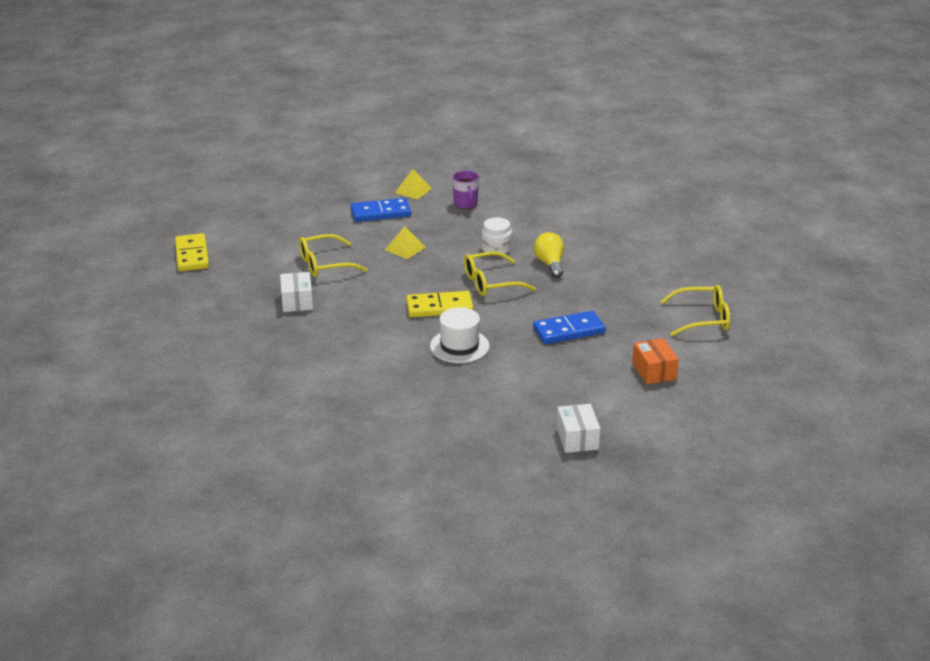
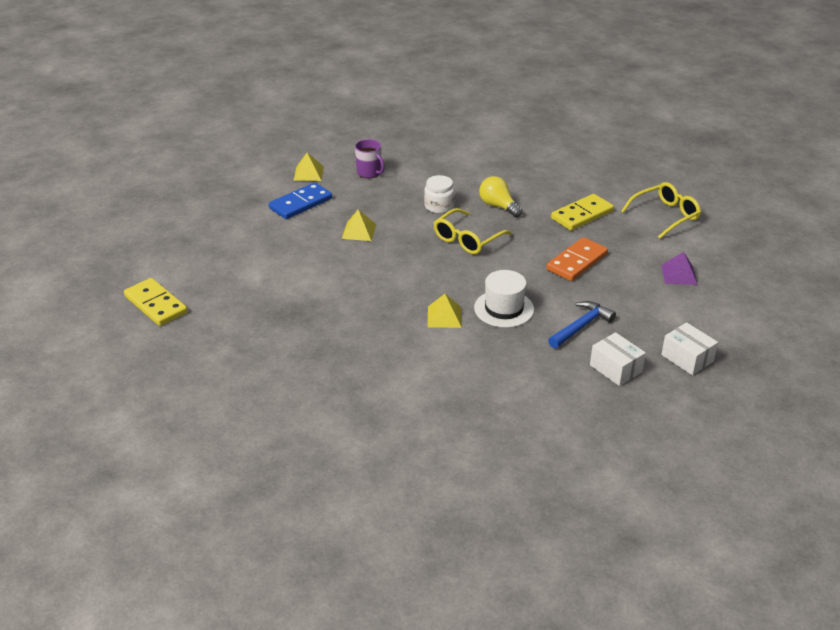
camera: 30 degrees left, 5 degrees up
white box [280,272,313,312] -> white box moved to [590,332,646,386]
yellow glasses [299,234,367,277] -> none
yellow domino [406,291,473,317] -> yellow domino moved to [551,194,614,230]
blue domino [533,311,606,344] -> orange domino [546,237,608,281]
orange box [632,338,679,384] -> purple pyramid [661,252,698,285]
none -> yellow pyramid [428,294,462,328]
none -> blue hammer [548,301,616,349]

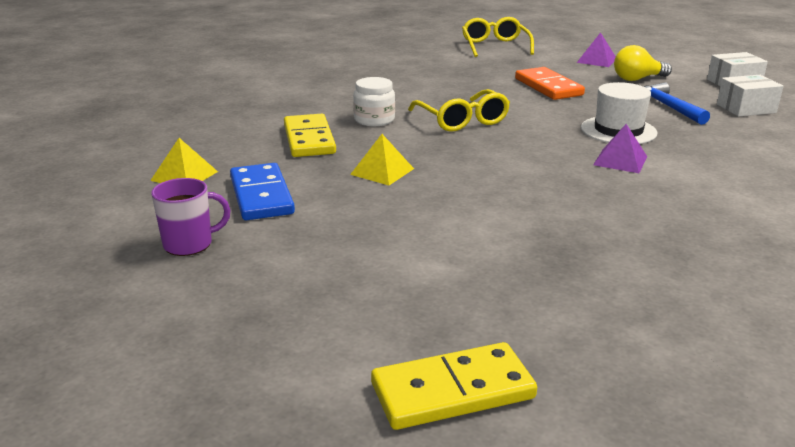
camera: 65 degrees left, 10 degrees down
purple mug [355,139,385,178] -> purple mug moved to [151,178,231,256]
yellow pyramid [428,294,462,328] -> purple pyramid [593,124,647,173]
yellow light bulb [479,176,522,217] -> yellow light bulb moved to [614,45,672,81]
yellow domino [551,194,614,230] -> yellow domino moved to [284,114,336,157]

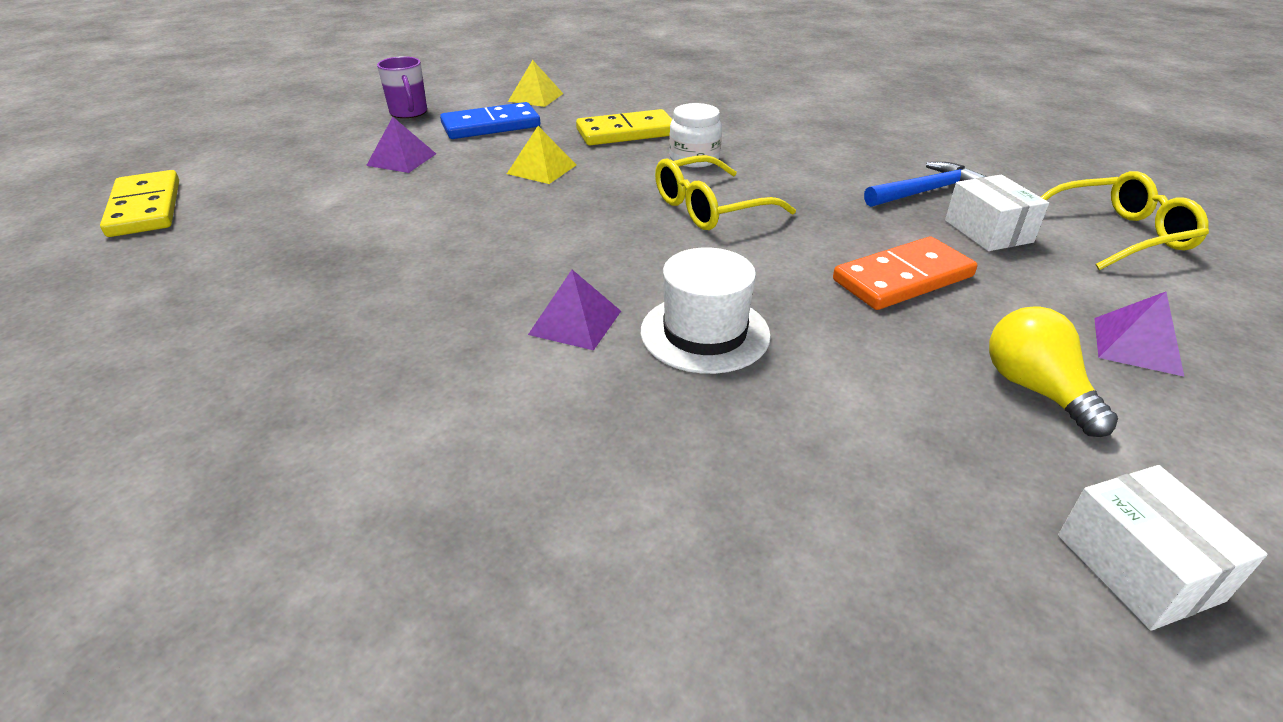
camera: 85 degrees right, 10 degrees up
blue hammer [643,82,710,125] -> blue hammer moved to [864,162,987,207]
white box [717,75,783,117] -> white box moved to [945,175,1049,251]
none -> purple pyramid [366,117,436,173]

